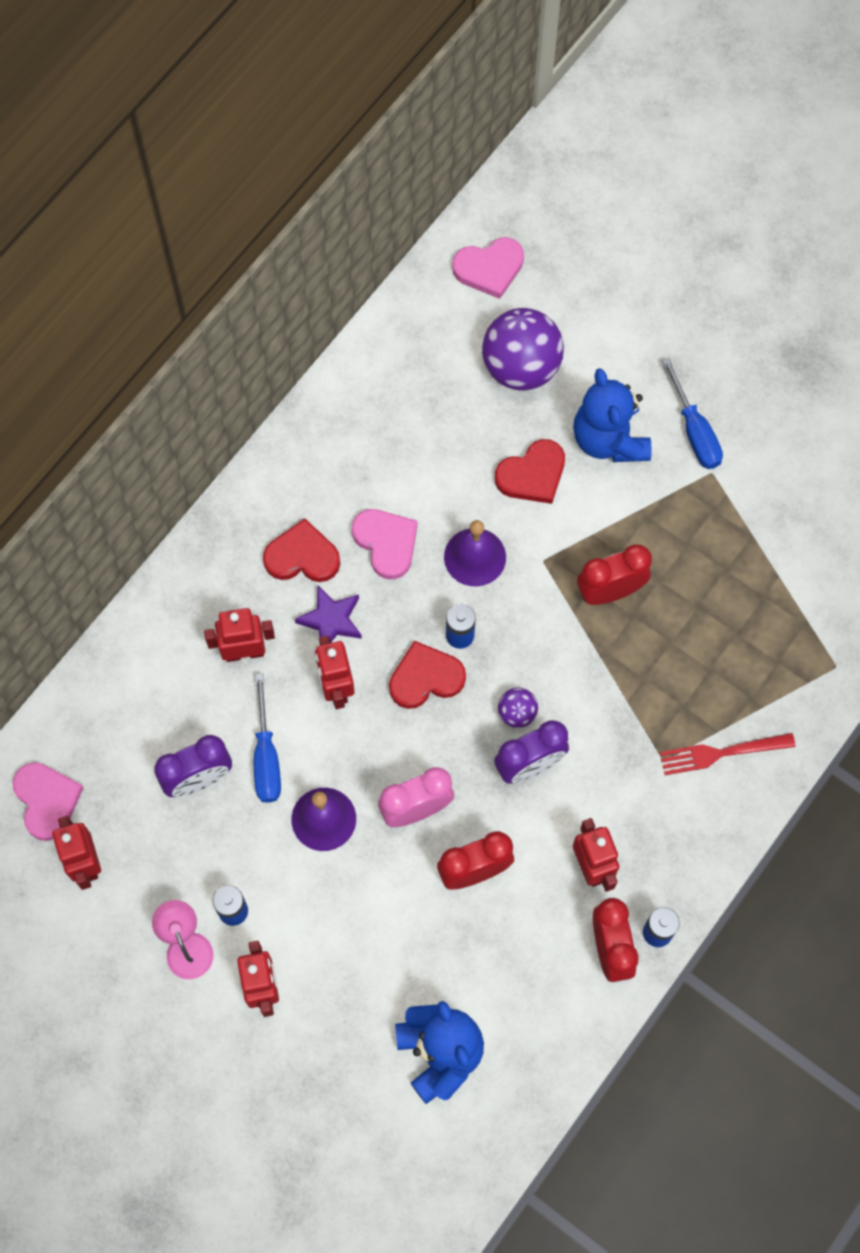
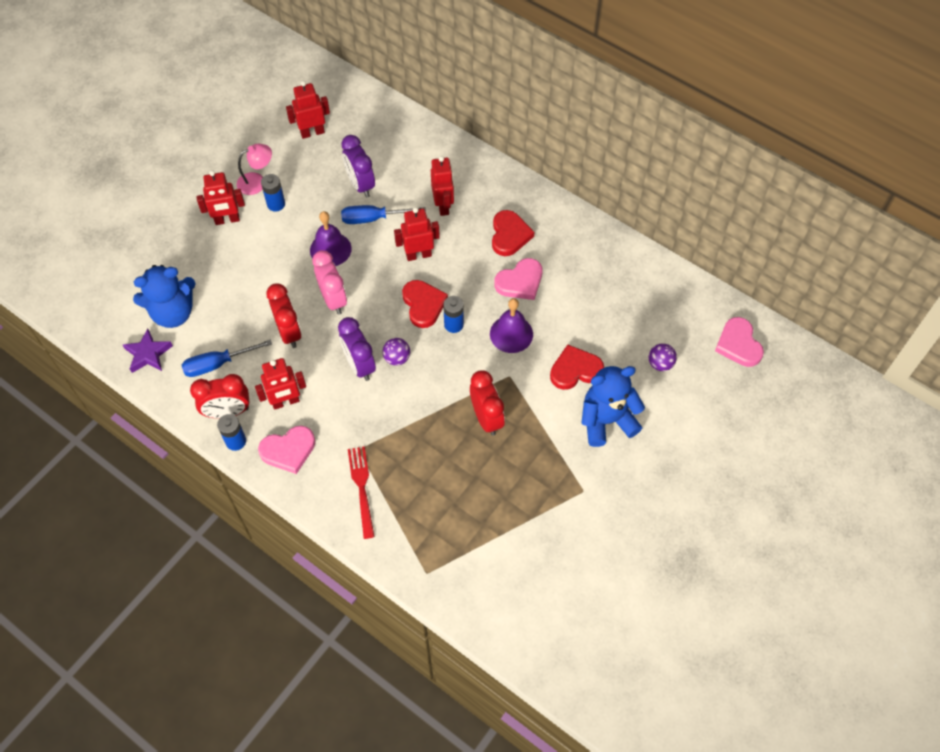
camera: 90 degrees right, 10 degrees down
pink heart [13,762,84,841] -> pink heart moved to [258,426,315,474]
purple star [295,586,362,643] -> purple star moved to [123,329,173,373]
purple ball [482,308,564,390] -> purple ball [649,343,677,371], size x0.47
red heart [495,439,565,504] -> red heart turned 105 degrees clockwise [550,345,604,390]
blue screwdriver [662,357,723,469] -> blue screwdriver moved to [182,339,272,377]

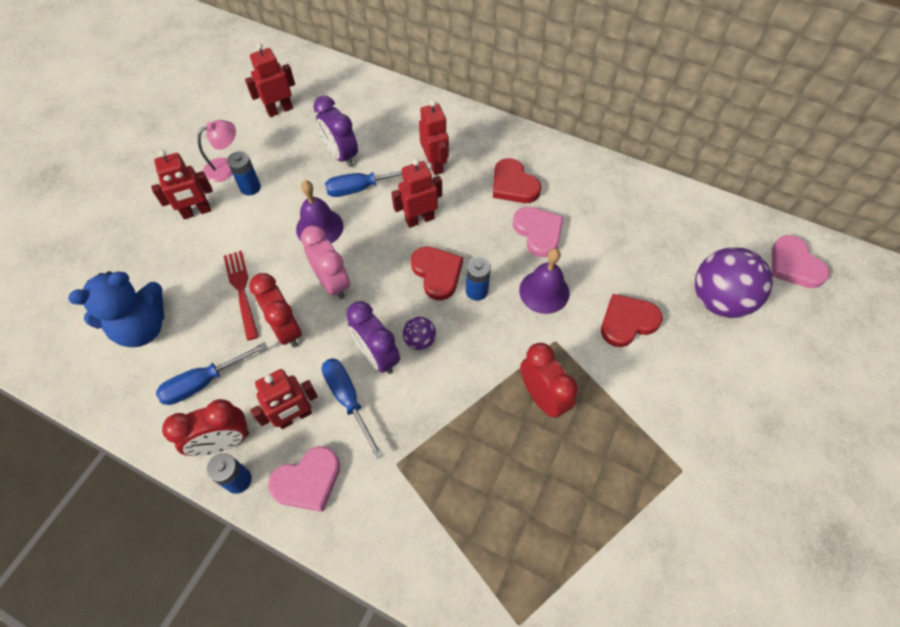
camera: 10 degrees left, 0 degrees up
purple star [123,329,173,373] -> none
red fork [348,446,375,539] -> red fork moved to [224,251,259,341]
red heart [492,210,534,256] -> red heart turned 150 degrees clockwise [493,158,541,203]
pink heart [494,258,542,300] -> pink heart turned 75 degrees counterclockwise [513,207,564,257]
blue teddy bear [581,366,645,447] -> none
purple ball [649,343,677,371] -> purple ball [695,247,773,318], size x2.13
none -> blue screwdriver [322,358,383,459]

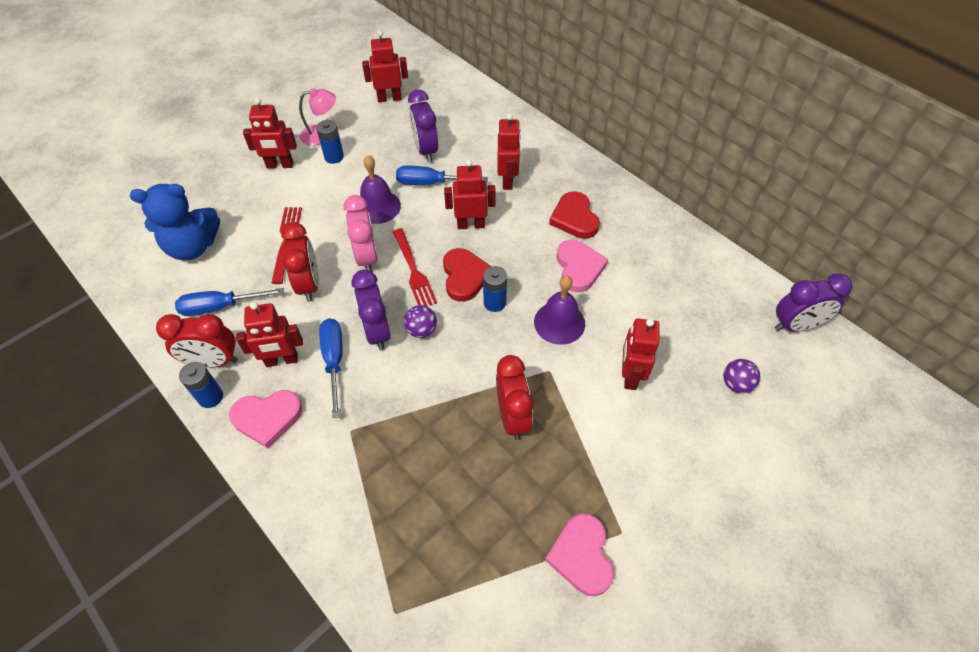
camera: 20 degrees right, 5 degrees down
red heart [601,294,663,347] -> red robot [622,319,660,390]
purple ball [695,247,773,318] -> purple ball [723,359,761,394], size x0.47
pink heart [772,235,829,288] -> pink heart moved to [545,513,614,596]
none -> red fork [393,228,437,306]
none -> purple clock [775,273,853,332]

